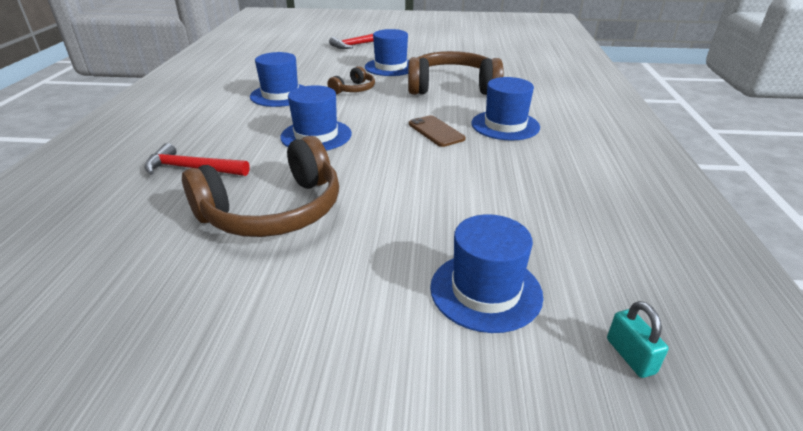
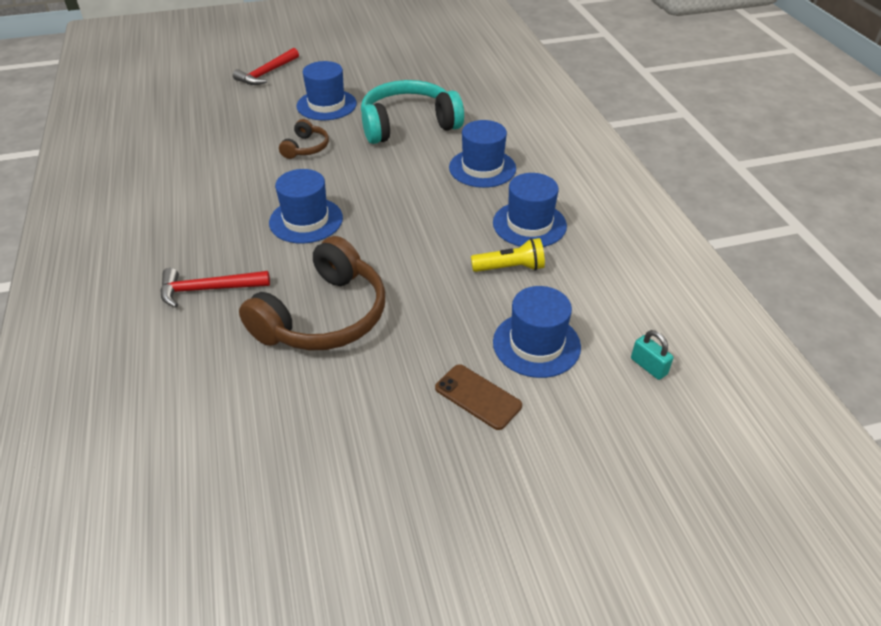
camera: 20 degrees left, 10 degrees up
blue hat [250,52,304,107] -> blue hat moved to [493,173,567,247]
brown headphones [408,51,503,95] -> turquoise headphones [361,80,464,144]
brown phone [409,115,466,147] -> brown phone moved to [435,364,522,430]
none -> yellow flashlight [471,238,545,272]

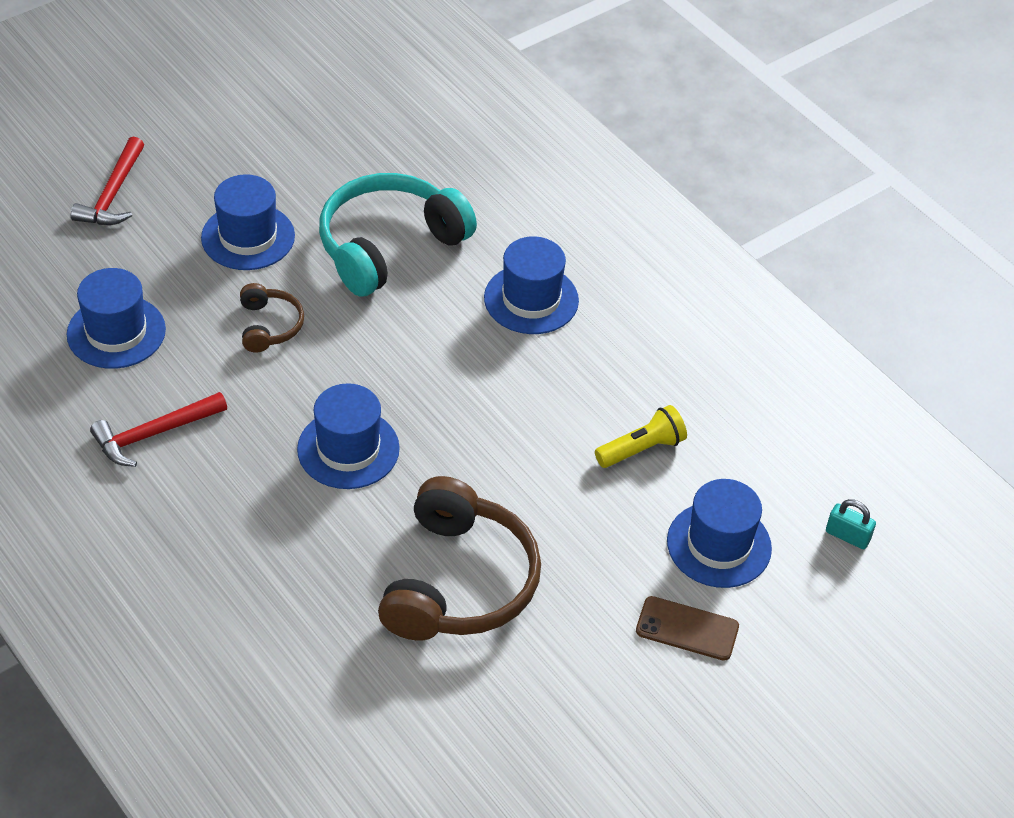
camera: 25 degrees left, 5 degrees up
red hammer [160,268,270,307] -> red hammer moved to [90,392,227,467]
blue hat [493,173,567,247] -> blue hat moved to [67,268,166,369]

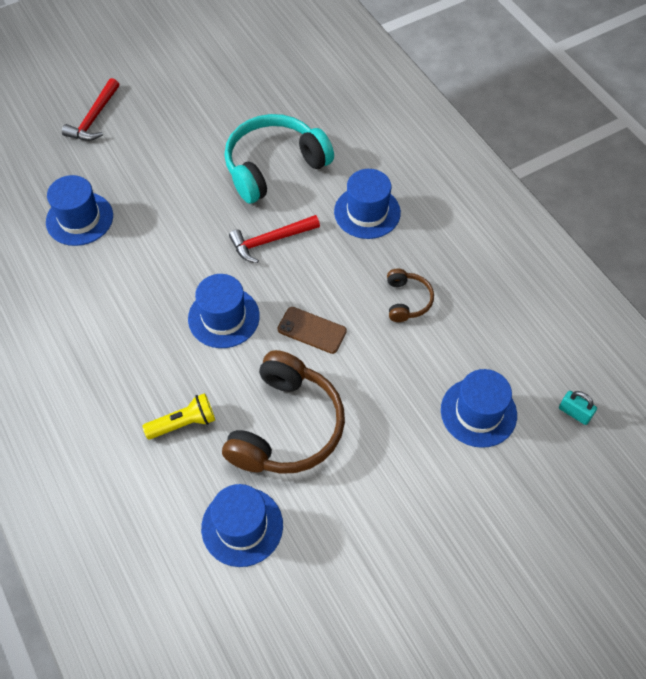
camera: 10 degrees right, 10 degrees up
red hammer [90,392,227,467] -> red hammer moved to [229,215,320,263]
blue hat [201,174,295,270] -> blue hat moved to [201,484,283,567]
brown headphones [240,283,304,352] -> brown headphones moved to [387,269,434,322]
yellow flashlight [595,405,687,468] -> yellow flashlight moved to [142,393,215,439]
brown phone [636,596,739,661] -> brown phone moved to [277,307,347,354]

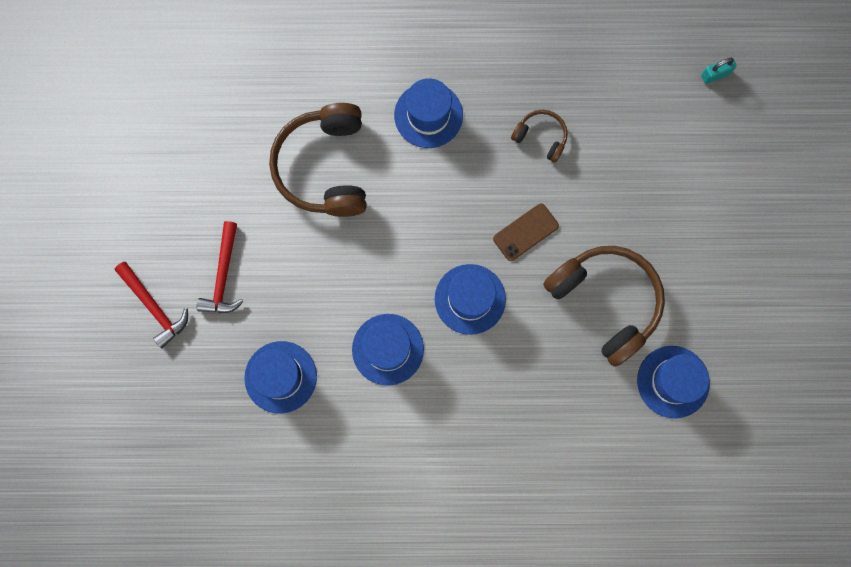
camera: 60 degrees left, 20 degrees up
yellow flashlight [142,393,215,439] -> none
turquoise headphones [224,114,334,204] -> brown headphones [269,103,367,217]
red hammer [229,215,320,263] -> red hammer moved to [197,221,244,313]
blue hat [441,369,517,448] -> blue hat moved to [352,314,424,386]

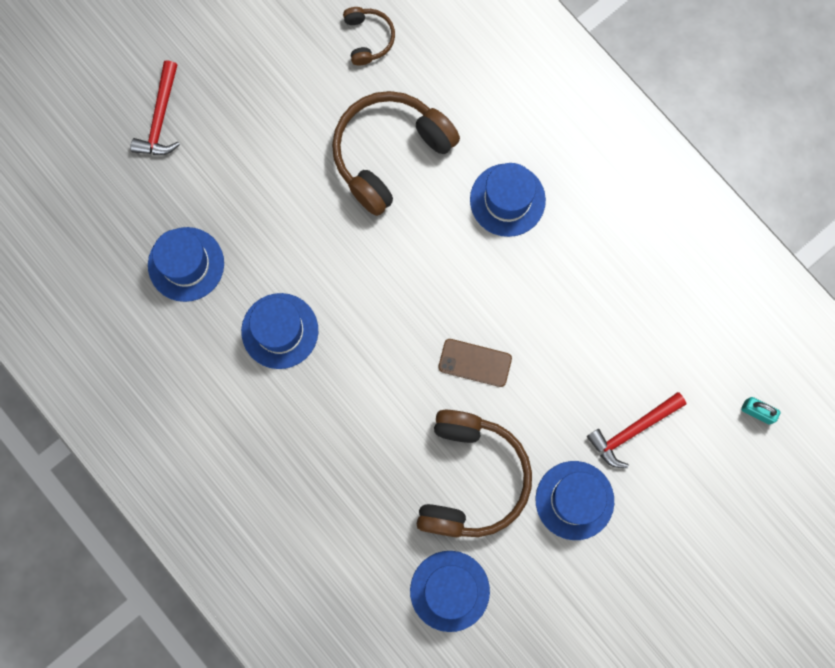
camera: 50 degrees right, 0 degrees up
red hammer [197,221,244,313] -> red hammer moved to [587,392,686,468]
blue hat [435,264,506,335] -> blue hat moved to [536,461,614,540]
brown headphones [511,110,568,163] -> brown headphones moved to [343,7,395,65]

